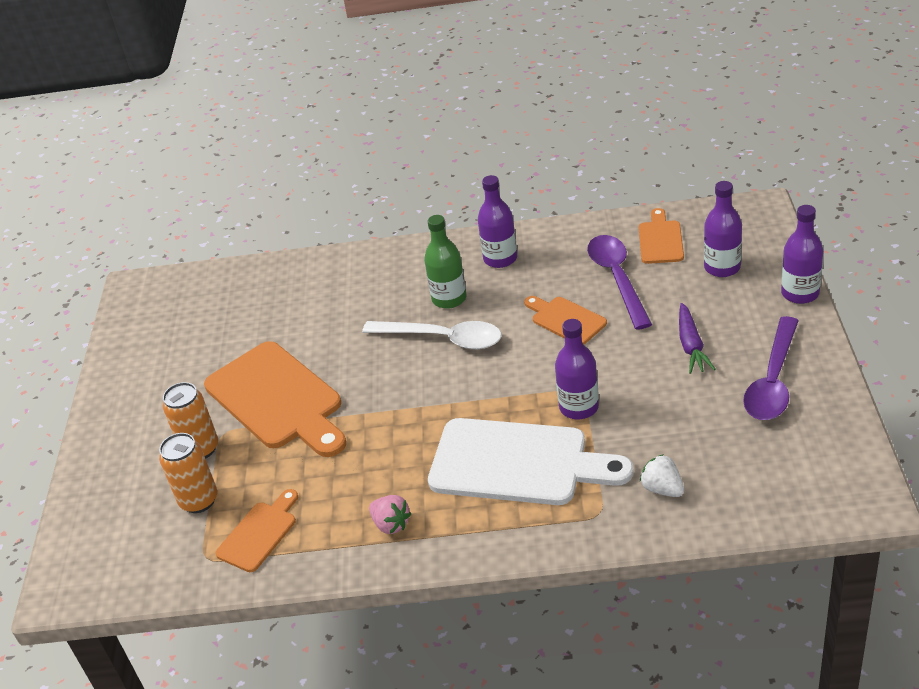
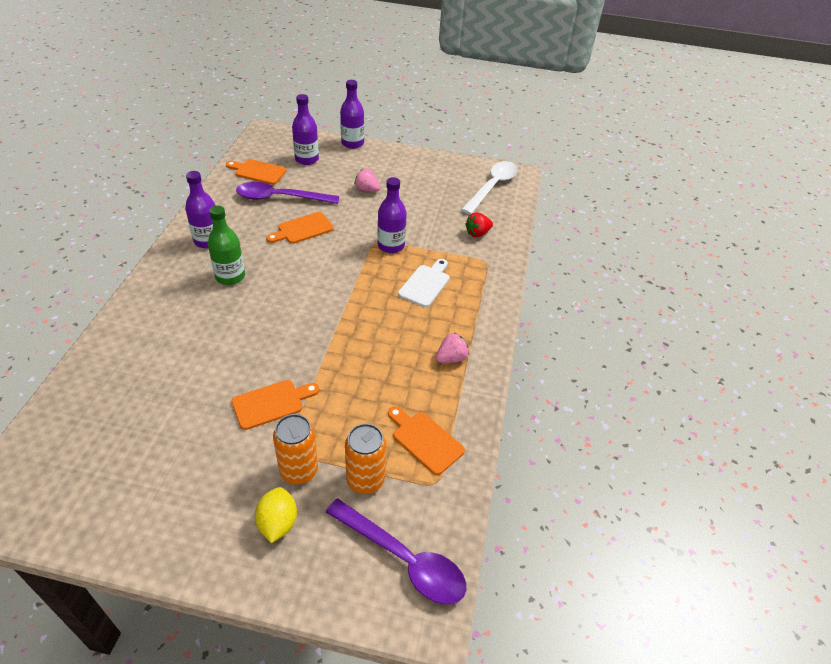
camera: 85 degrees left, 5 degrees up
orange cutting board [204,341,346,457] -> orange cutting board [232,380,319,430], size x0.51
white spoon [362,321,502,349] -> white spoon moved to [461,161,518,215]
white cutting board [428,418,634,505] -> white cutting board [398,259,450,307], size x0.51
white strawberry [640,454,684,497] -> red strawberry [465,212,493,237]
purple carrot [679,303,715,374] -> pink strawberry [354,168,381,192]
purple spoon [743,316,799,420] -> purple spoon moved to [326,499,466,604]
none -> yellow lemon [255,487,297,543]

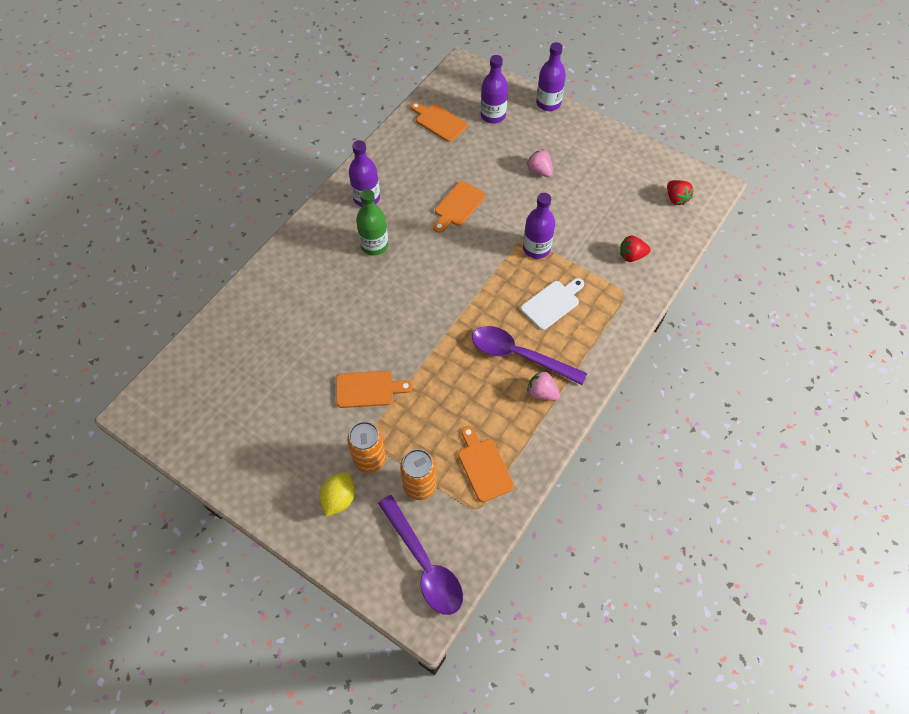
camera: 25 degrees right, 15 degrees up
purple spoon [236,182,339,204] -> purple spoon moved to [472,326,587,385]
orange cutting board [266,212,334,244] -> orange cutting board turned 45 degrees counterclockwise [434,181,486,233]
pink strawberry [436,332,469,363] -> pink strawberry turned 135 degrees counterclockwise [527,371,560,401]
white spoon [461,161,518,215] -> red strawberry [667,180,694,205]

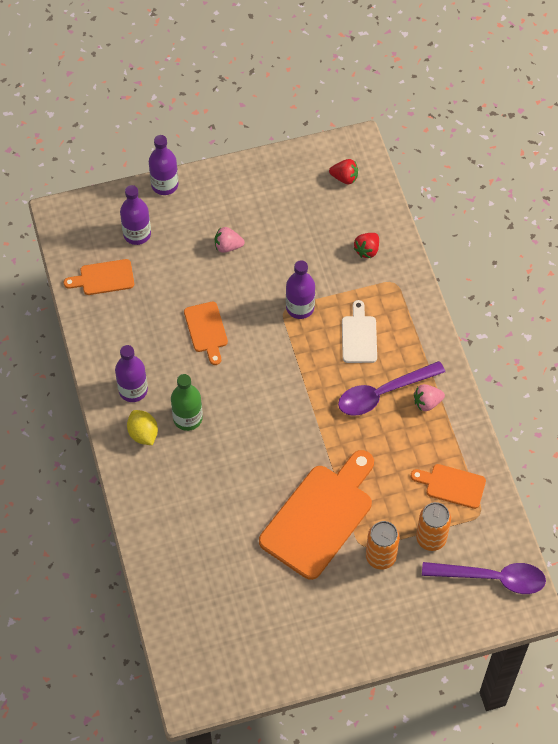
camera: 50 degrees left, 0 degrees up
yellow lemon [320,472,355,517] -> yellow lemon moved to [127,410,158,445]
orange cutting board [336,371,413,408] -> orange cutting board [259,450,374,580], size x1.97

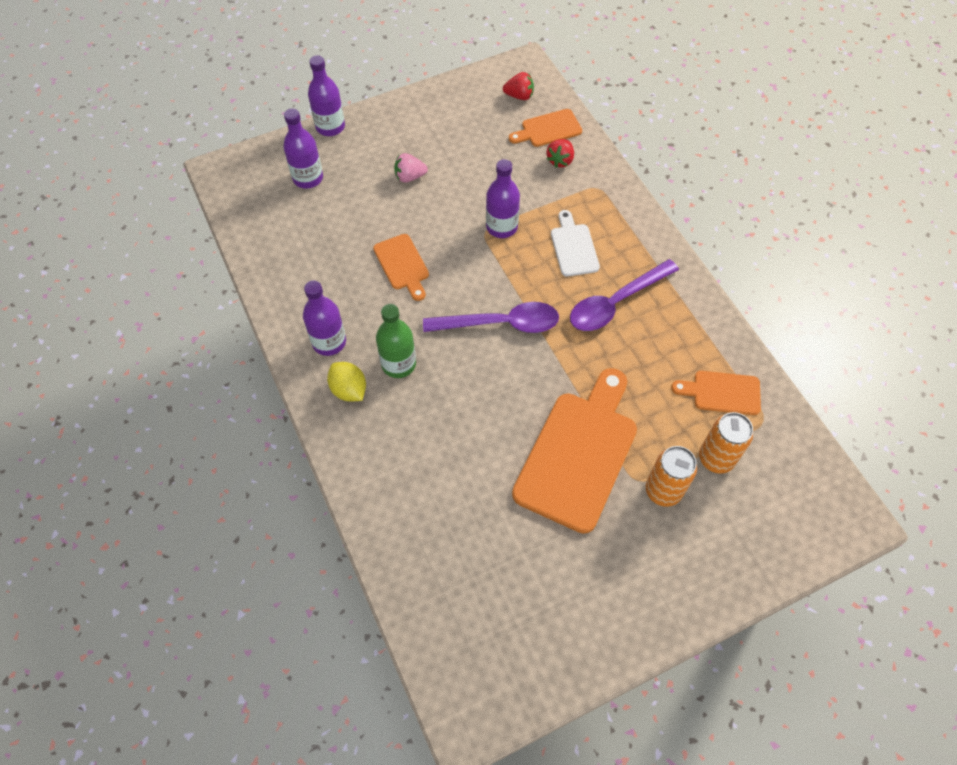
camera: 10 degrees left, 0 degrees up
orange cutting board [64,259,134,295] -> orange cutting board moved to [509,109,582,147]
pink strawberry [414,384,445,411] -> none
purple spoon [422,562,546,594] -> purple spoon moved to [423,302,559,333]

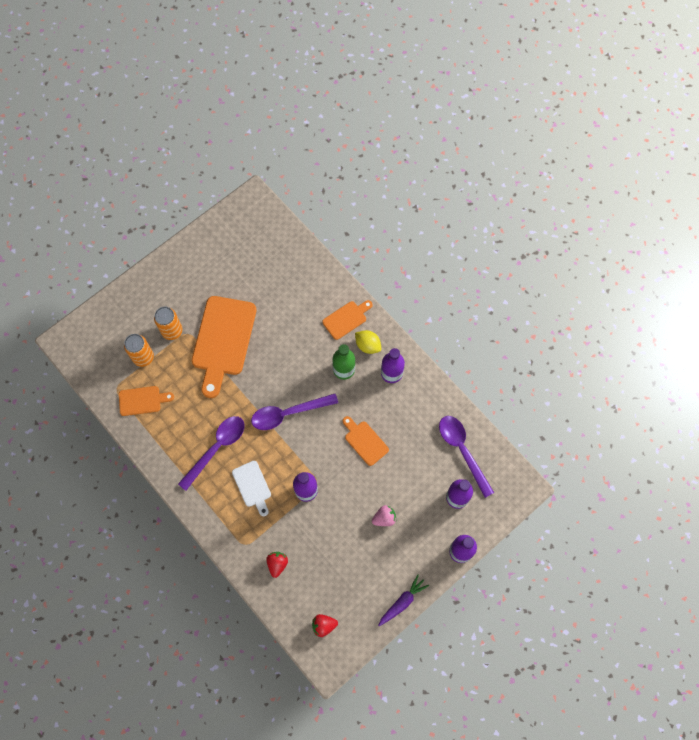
camera: 165 degrees right, 10 degrees up
orange cutting board [509,109,582,147] -> orange cutting board moved to [322,300,373,340]
none -> purple carrot [378,575,429,626]
none -> purple spoon [439,416,494,498]

